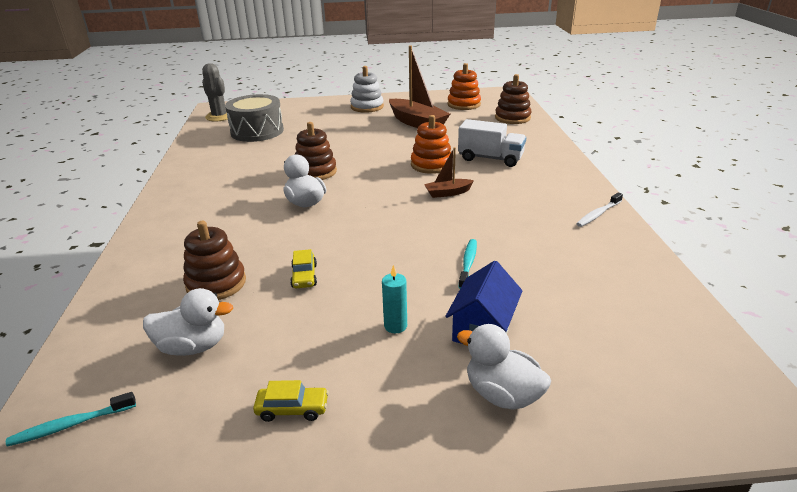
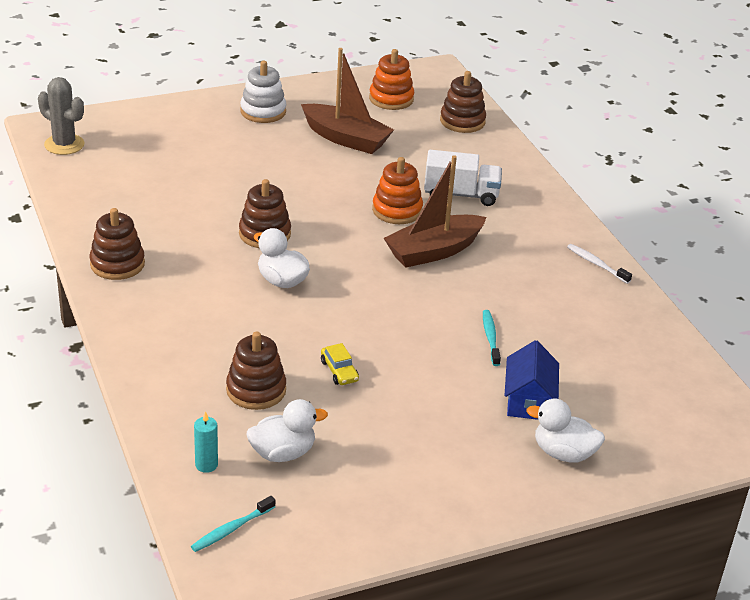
camera: 20 degrees left, 5 degrees up
grey drum [225,94,284,142] -> none
yellow car [253,380,329,422] -> none
turquoise candle [382,265,407,333] -> turquoise candle moved to [194,411,218,473]
brown boat [424,147,474,198] -> brown boat [384,155,486,268], size x1.98
white toothbrush [576,192,623,227] -> white toothbrush turned 105 degrees clockwise [567,244,632,284]
none -> brown stacking toy [90,208,145,280]

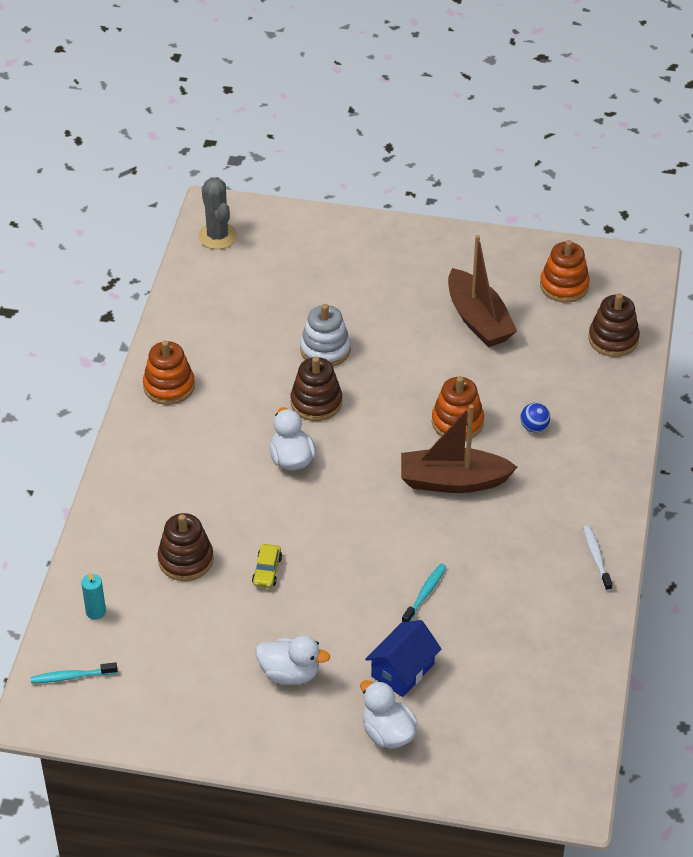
camera: 35 degrees right, 10 degrees up
brown stacking toy [90,208,145,280] -> orange stacking toy [143,340,195,405]
white stacking toy [240,61,286,123] -> white stacking toy moved to [300,304,351,366]
white duck [247,399,328,462] -> white duck moved to [256,636,330,685]
white truck [424,150,502,206] -> blue ball [520,403,550,433]

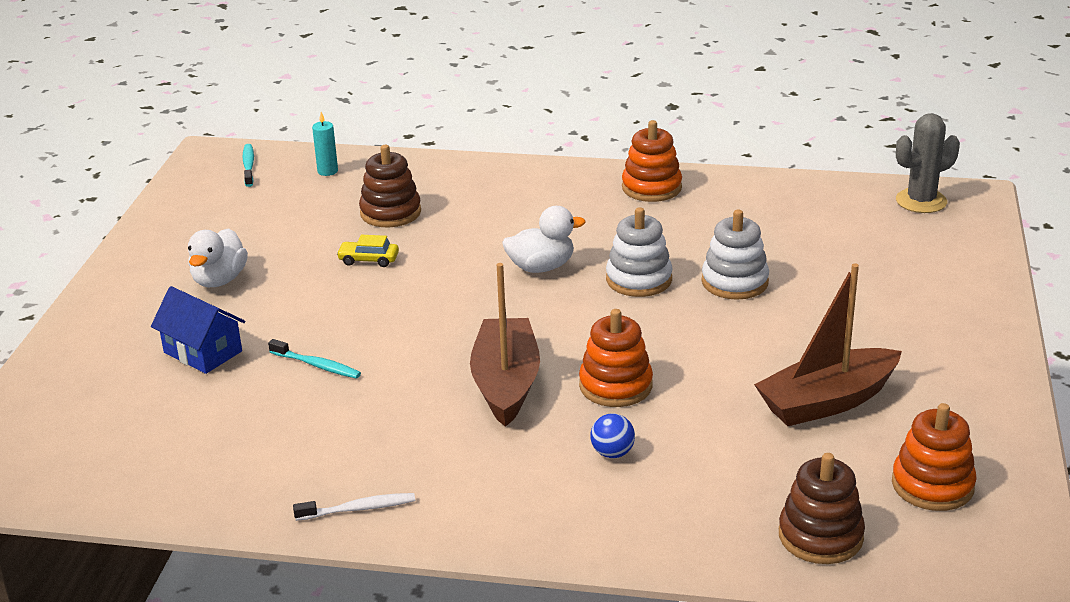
camera: 90 degrees right, 15 degrees down
brown stacking toy [291,357,342,421] -> white stacking toy [606,207,673,297]
white duck [360,680,418,748] -> none

